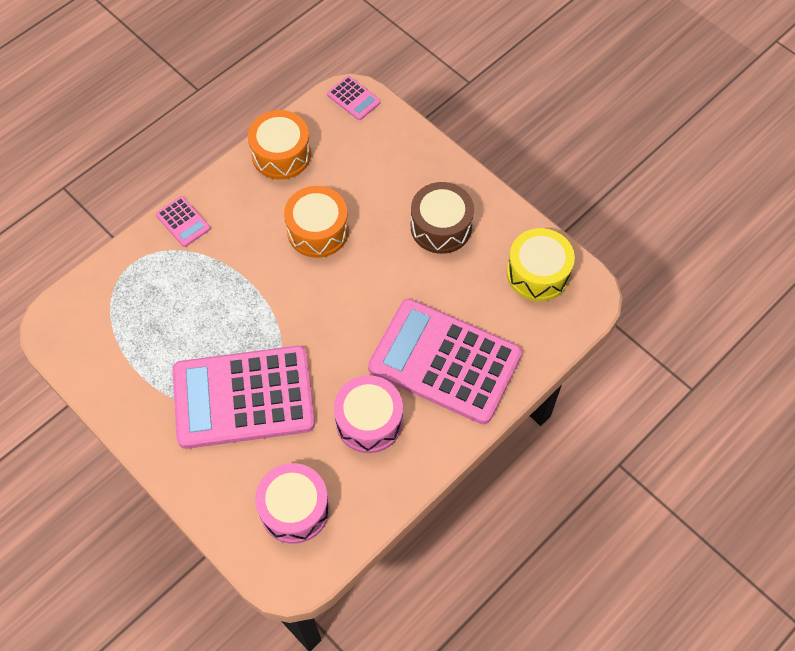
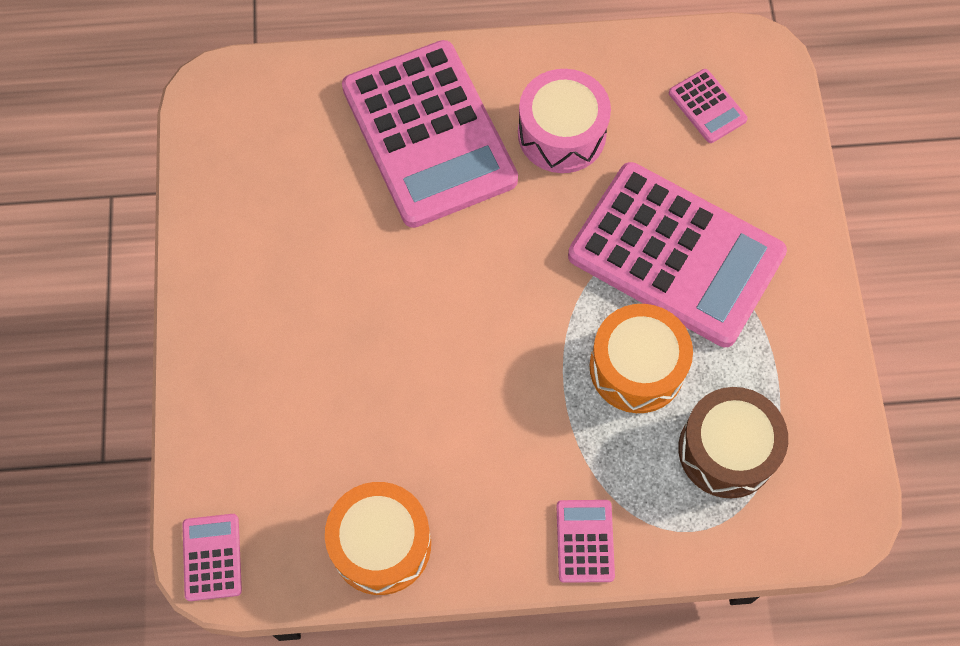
camera: 140 degrees left, 5 degrees up
pink drum [255,463,330,544] -> pink calculator [669,69,748,143]
orange drum [284,186,349,258] -> orange drum moved to [590,304,693,413]
brown drum [411,182,474,254] -> brown drum moved to [678,387,788,498]
yellow drum [507,228,575,301] -> none

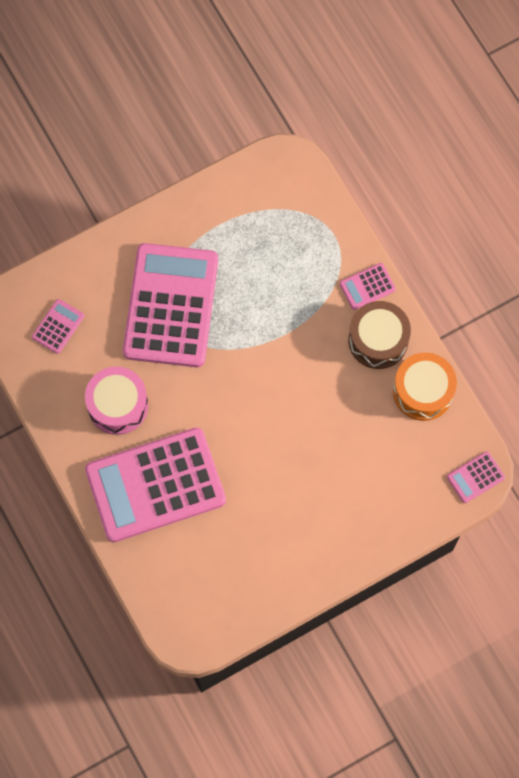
camera: 115 degrees left, 5 degrees up
pink calculator [342,40,518,228] -> pink calculator turned 150 degrees counterclockwise [85,428,226,542]
orange drum [590,304,693,413] -> none
brown drum [678,387,788,498] -> brown drum moved to [348,301,411,369]

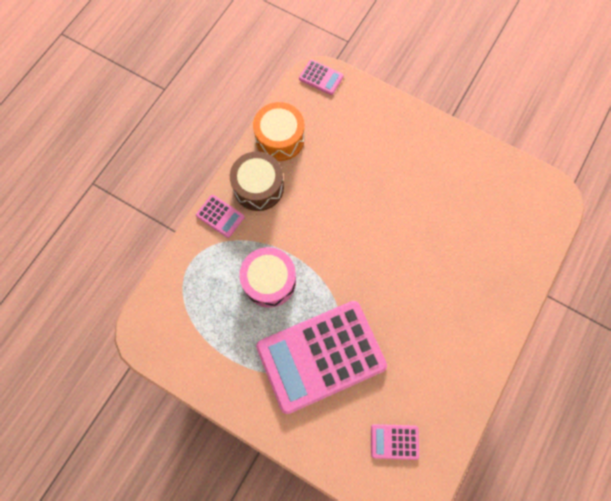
camera: 120 degrees left, 0 degrees up
pink drum [85,367,148,435] -> pink drum moved to [239,247,296,308]
pink calculator [85,428,226,542] -> none

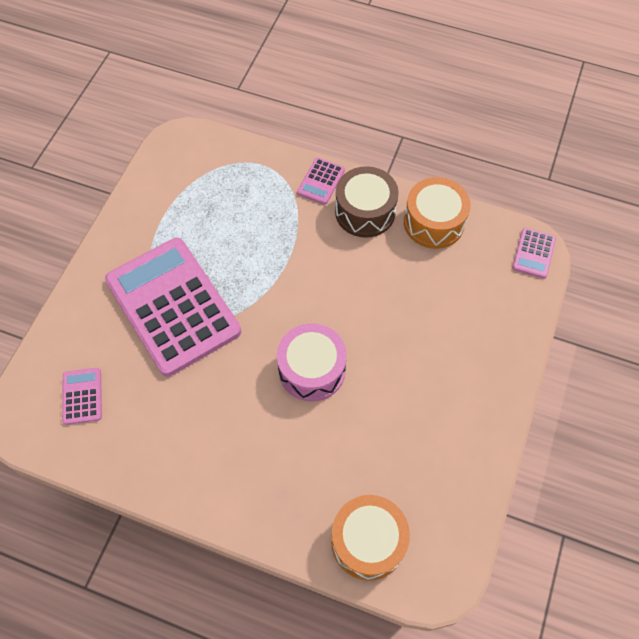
camera: 80 degrees right, 10 degrees down
pink drum [239,247,296,308] -> pink drum moved to [277,323,347,401]
none -> orange drum [331,495,410,581]

